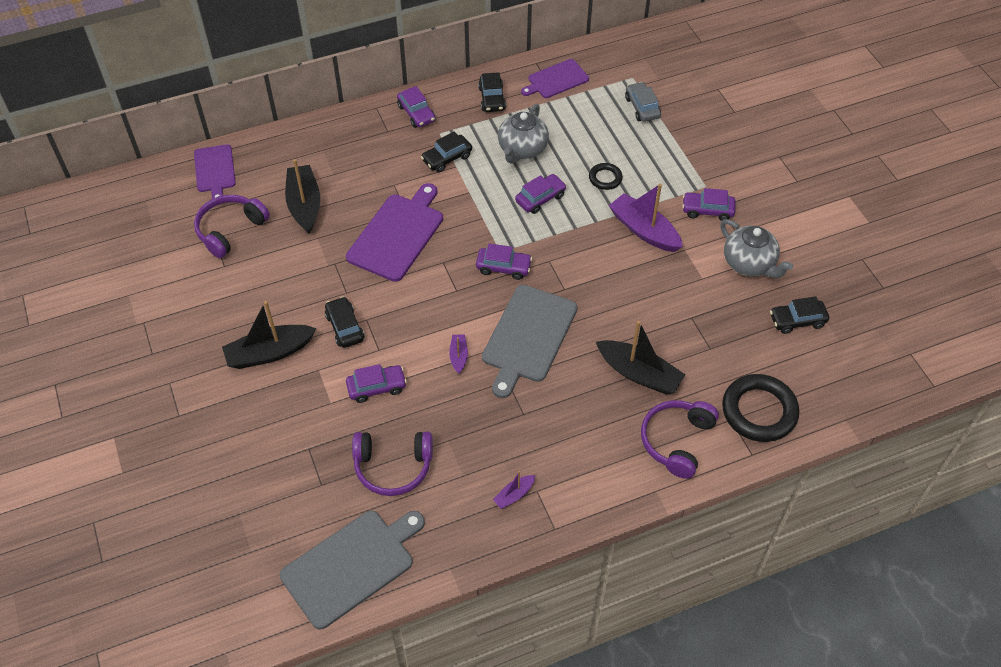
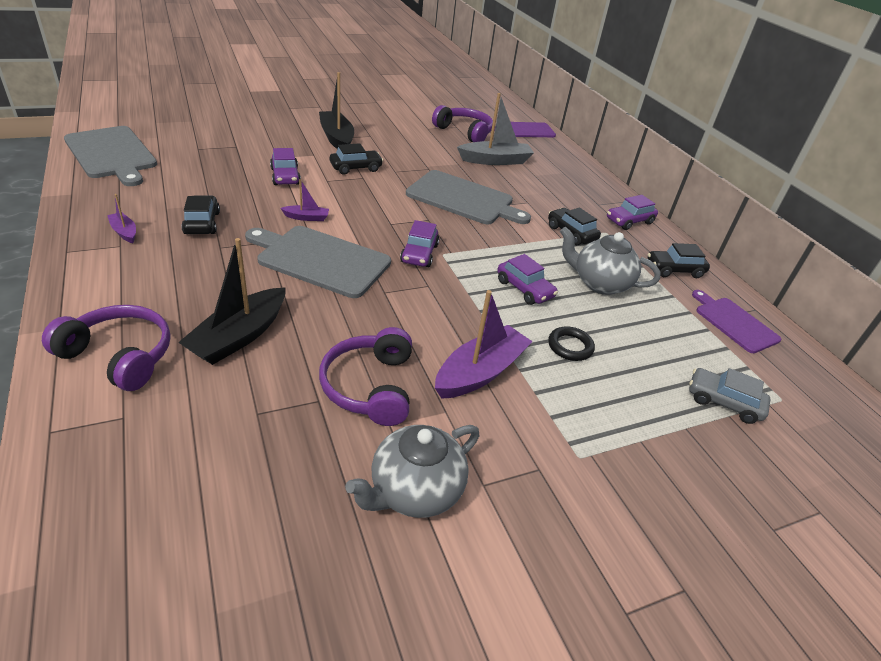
camera: 85 degrees right, 15 degrees down
black boat [285,159,320,233] -> grey boat [457,93,534,165]
purple cutting board [346,183,443,282] -> grey cutting board [406,170,531,224]
purple headphones [352,432,433,496] -> purple headphones moved to [319,327,412,426]
grey car [625,82,661,122] -> grey car turned 135 degrees counterclockwise [689,368,770,424]
purple car [682,188,735,221] -> none
black ring [722,374,799,442] -> none
black car [770,296,829,334] -> black car moved to [181,195,220,234]

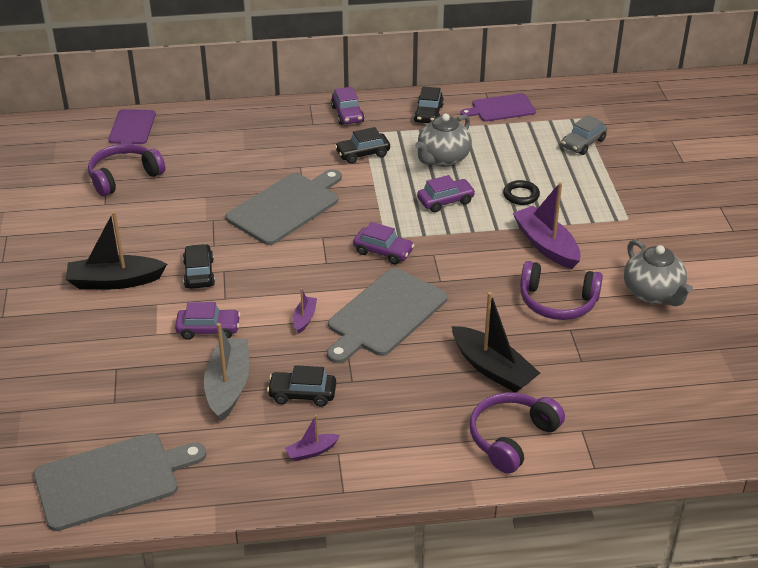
camera: 70 degrees left, 0 degrees up
grey boat [457,93,534,165] -> grey boat moved to [204,323,249,422]

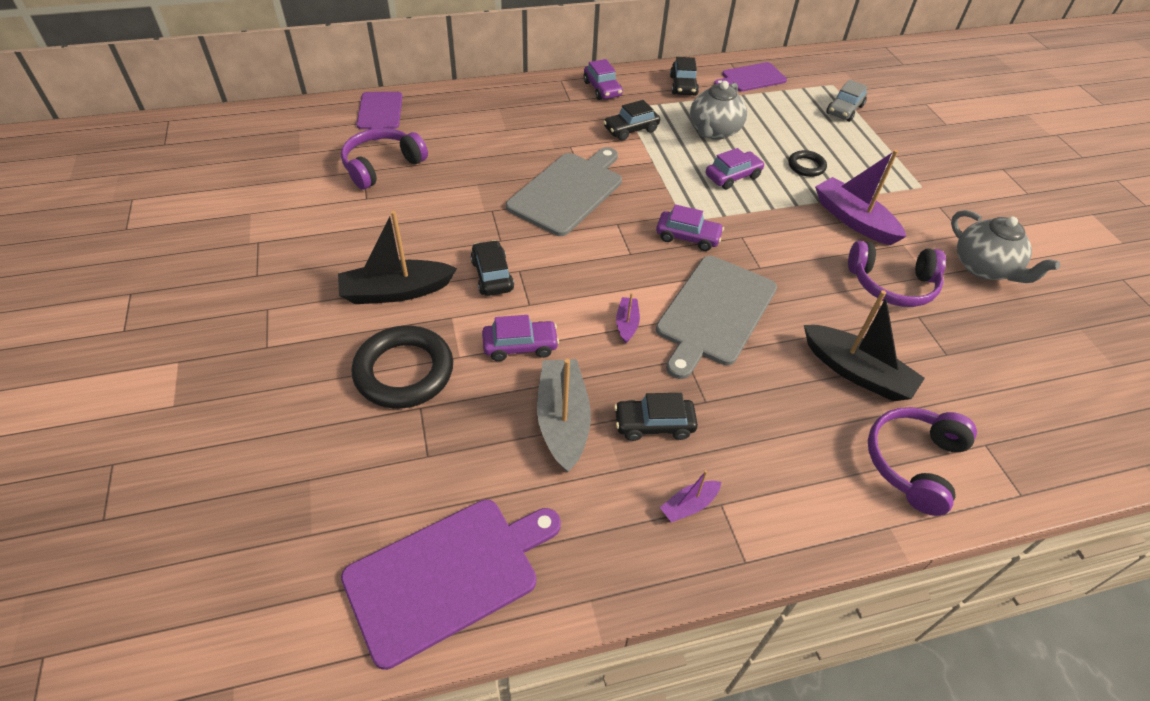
camera: 10 degrees left, 10 degrees up
grey cutting board [34,433,206,531] -> purple cutting board [341,500,561,670]
none -> black ring [351,326,453,408]

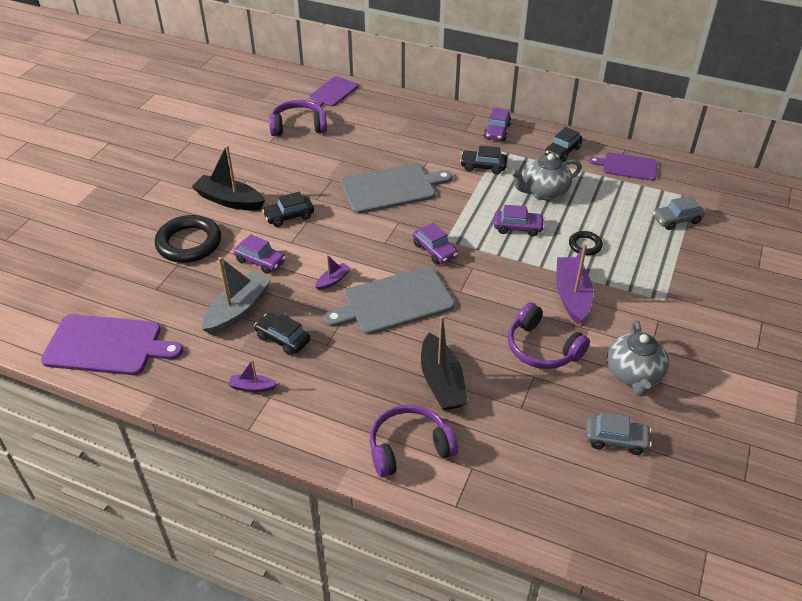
camera: 40 degrees right, 5 degrees down
black car [470,240,514,296] -> black car turned 135 degrees counterclockwise [262,192,314,227]
none -> grey car [586,412,652,455]

